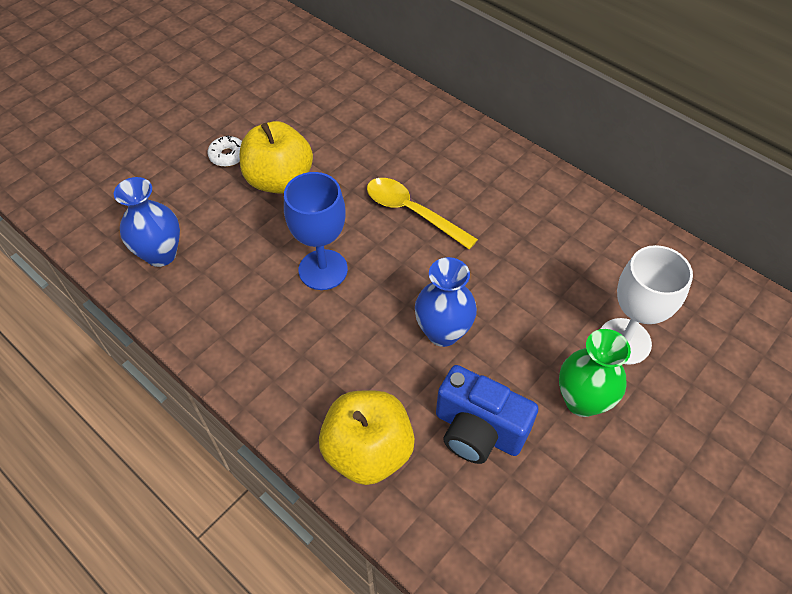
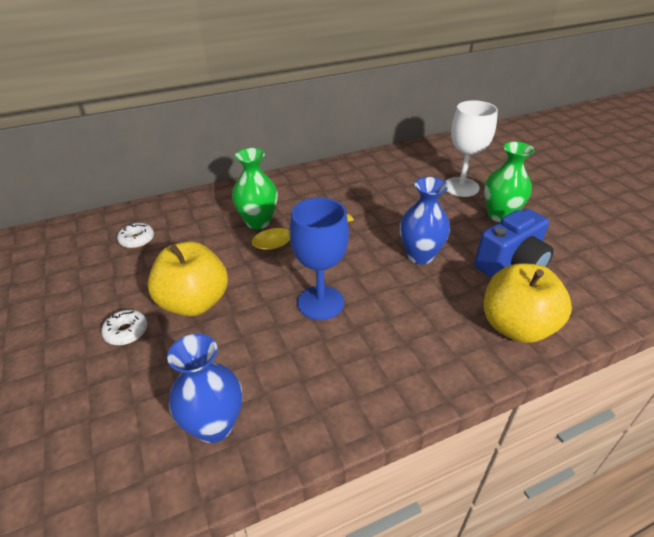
camera: 65 degrees left, 15 degrees down
none -> white donut [117,223,154,248]
none -> green vase [232,148,278,229]

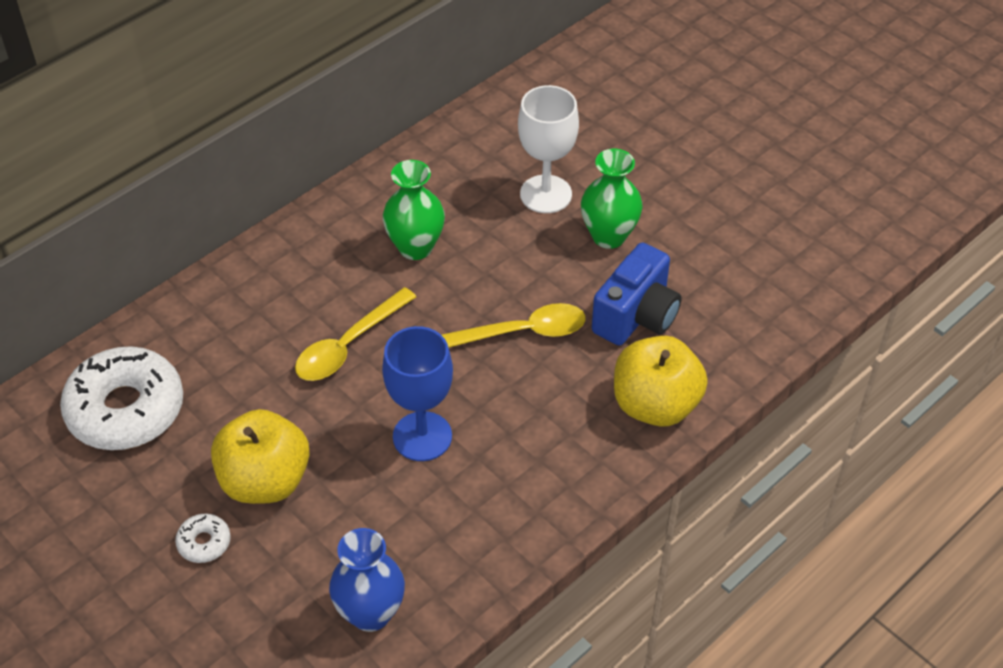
camera: 20 degrees left, 10 degrees up
white donut [117,223,154,248] -> white donut [60,346,183,450], size x2.35
green vase [232,148,278,229] -> green vase moved to [383,160,445,260]
blue vase [400,177,450,264] -> yellow spoon [442,303,586,348]

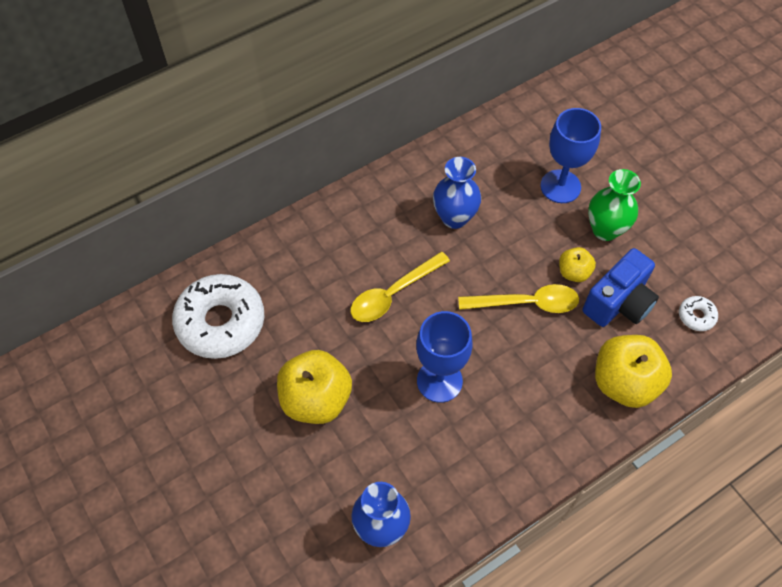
camera: 10 degrees right, 10 degrees up
white donut [175,514,231,563] -> white donut moved to [679,296,718,331]
green vase [383,160,445,260] -> blue vase [433,157,481,229]
white goblet [518,85,579,213] -> blue goblet [540,108,601,203]
none -> yellow apple [559,247,596,282]

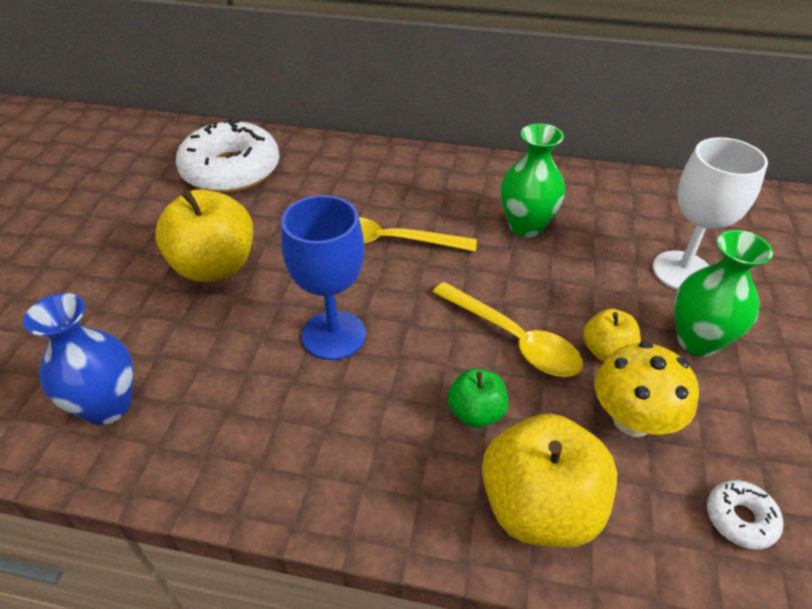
camera: 45 degrees right, 15 degrees down
blue vase [433,157,481,229] -> green vase [501,123,565,237]
blue goblet [540,108,601,203] -> white goblet [653,137,768,290]
blue camera [582,248,659,327] -> yellow mushroom [594,341,699,437]
none -> green apple [448,368,508,428]

